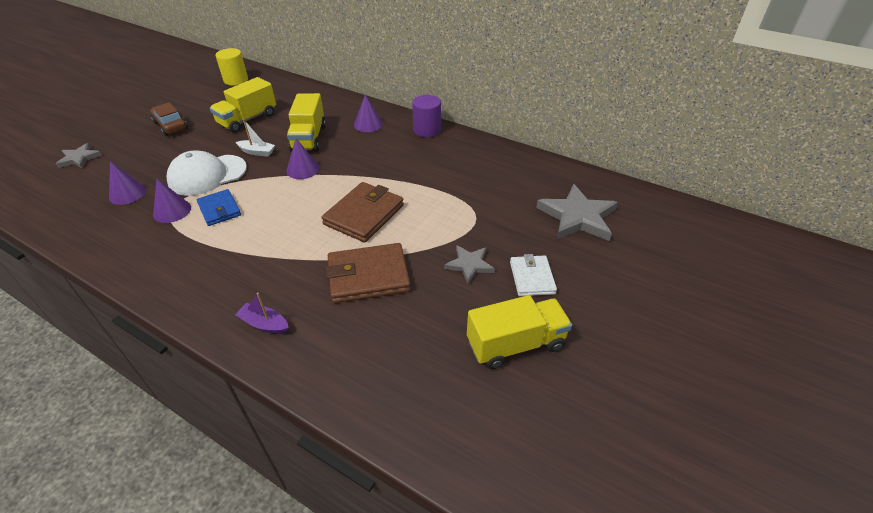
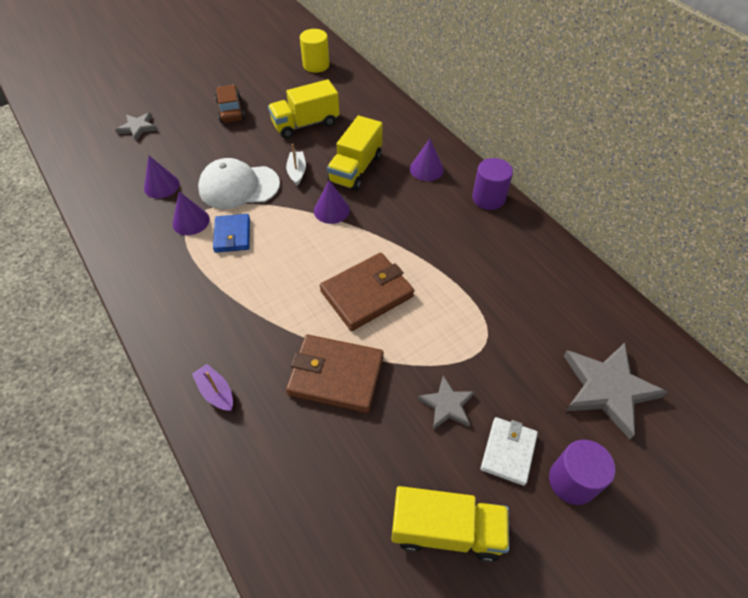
camera: 25 degrees right, 10 degrees up
white boat [236,120,275,157] -> white boat turned 135 degrees counterclockwise [286,144,306,186]
none -> purple cylinder [549,440,615,505]

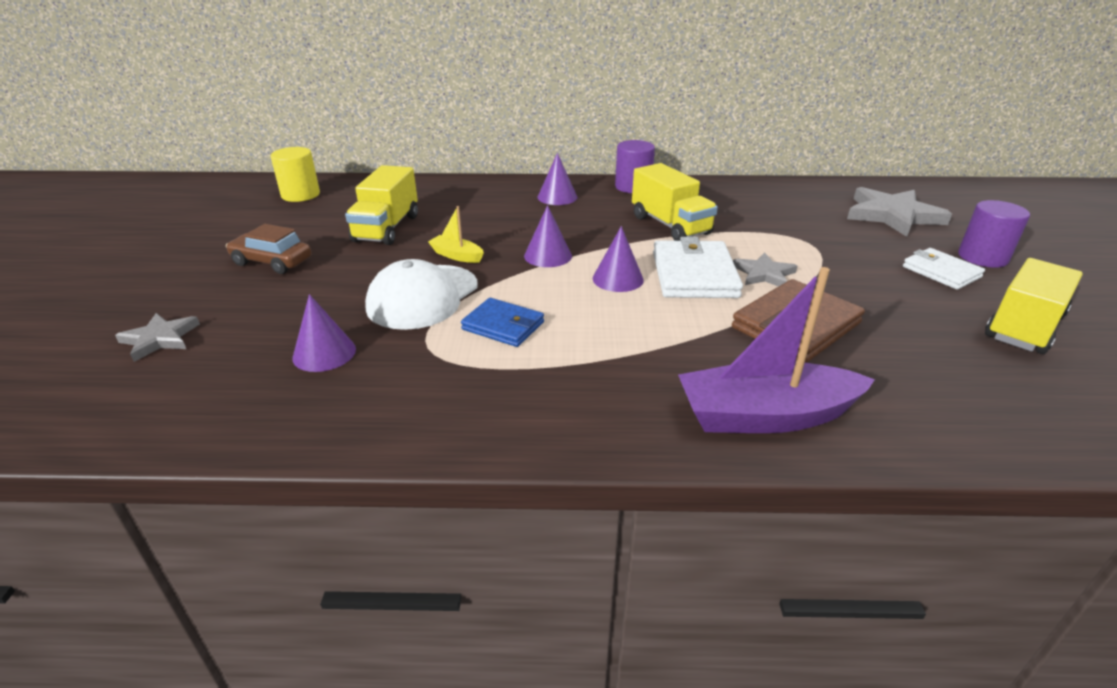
camera: 55 degrees left, 20 degrees down
purple cone [172,191,210,235] -> purple cone moved to [593,226,644,292]
purple boat [192,364,233,411] -> purple boat [678,267,875,433], size x2.10
white boat [286,144,306,186] -> yellow boat [428,206,484,263]
brown wallet [320,253,414,331] -> white wallet [653,237,743,298]
yellow truck [327,115,382,191] -> yellow truck moved to [632,163,718,241]
grey star [417,375,475,430] -> grey star moved to [733,252,797,287]

